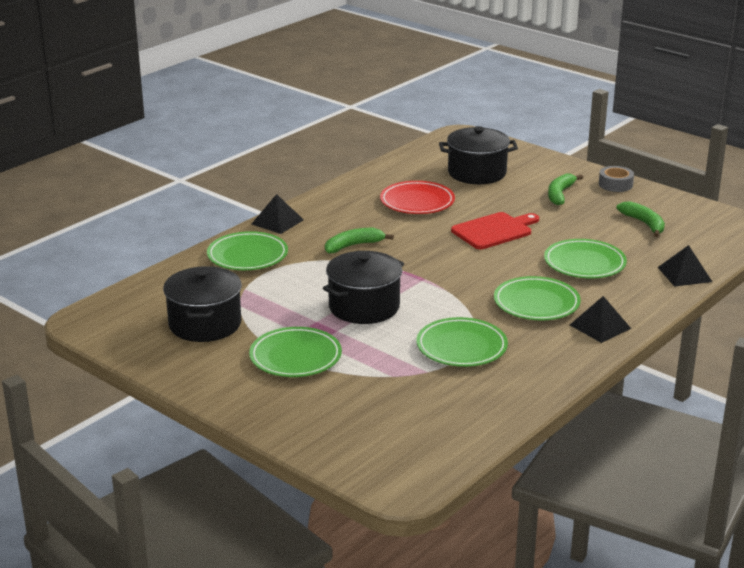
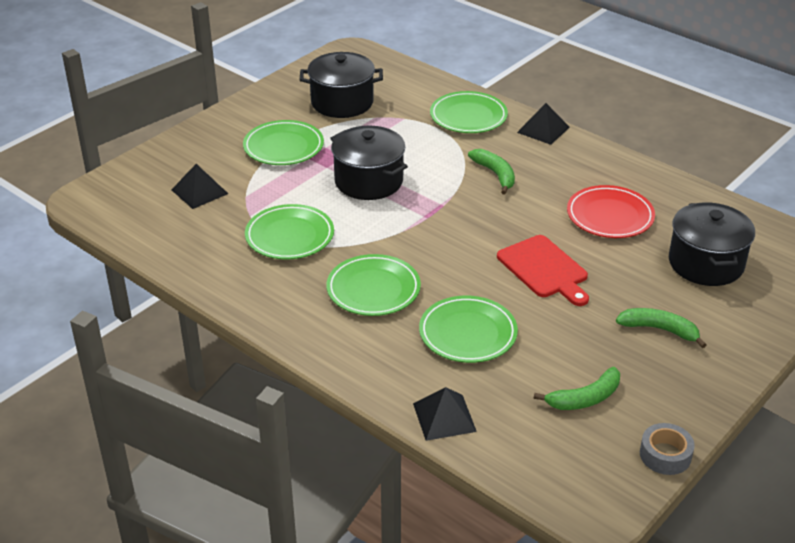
camera: 90 degrees right, 10 degrees up
black pyramid [570,296,631,343] -> black pyramid moved to [172,164,228,209]
grey tape [599,166,634,192] -> grey tape moved to [640,423,695,475]

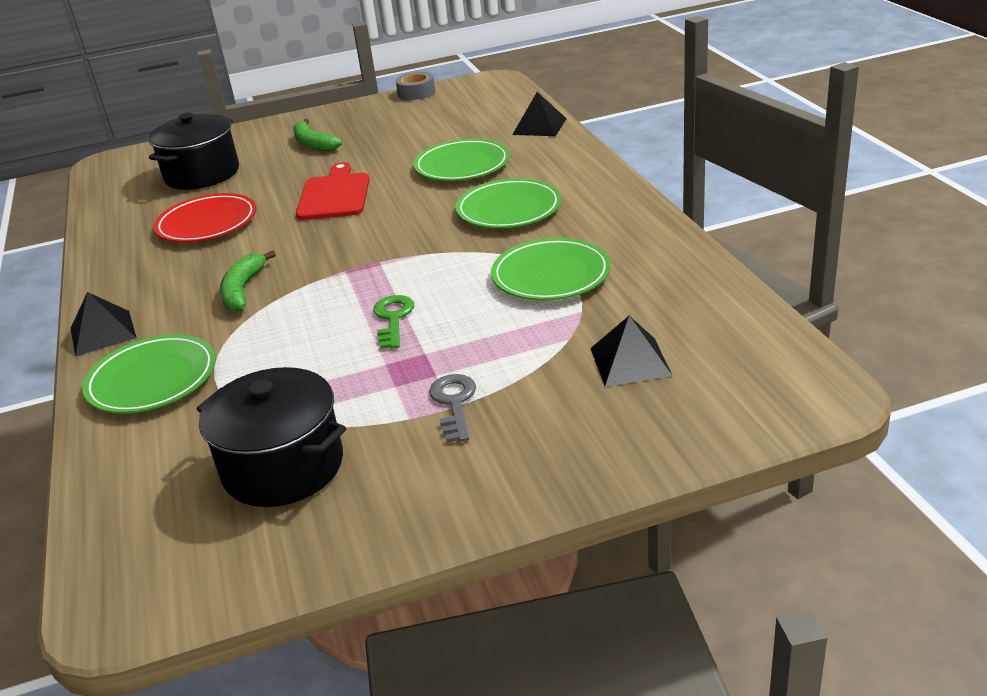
camera: 145 degrees left, 5 degrees down
green plate [243,120,324,165] -> grey key [429,374,476,442]
black pot [330,126,408,200] -> green key [373,295,414,349]
green banana [534,367,620,410] -> none

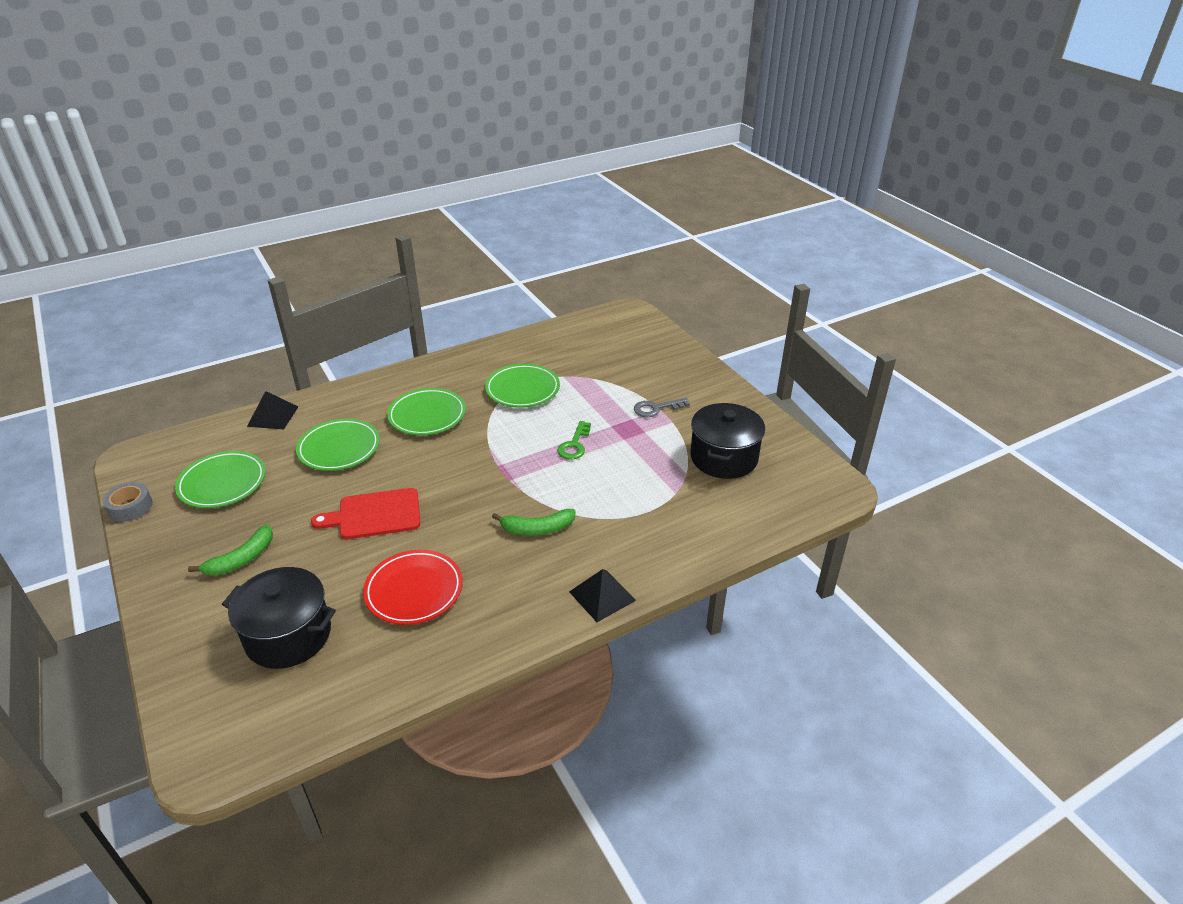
camera: 105 degrees left, 5 degrees up
green plate [82,334,216,414] -> green plate moved to [175,451,266,508]
green key [373,295,414,349] -> green key turned 60 degrees counterclockwise [557,421,591,460]
black pyramid [590,316,673,387] -> none

